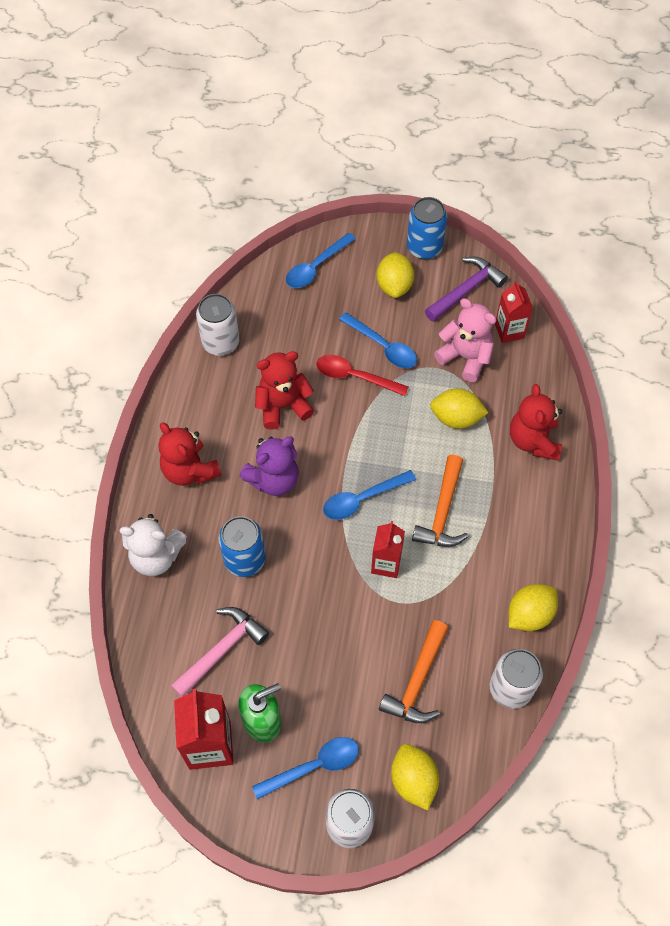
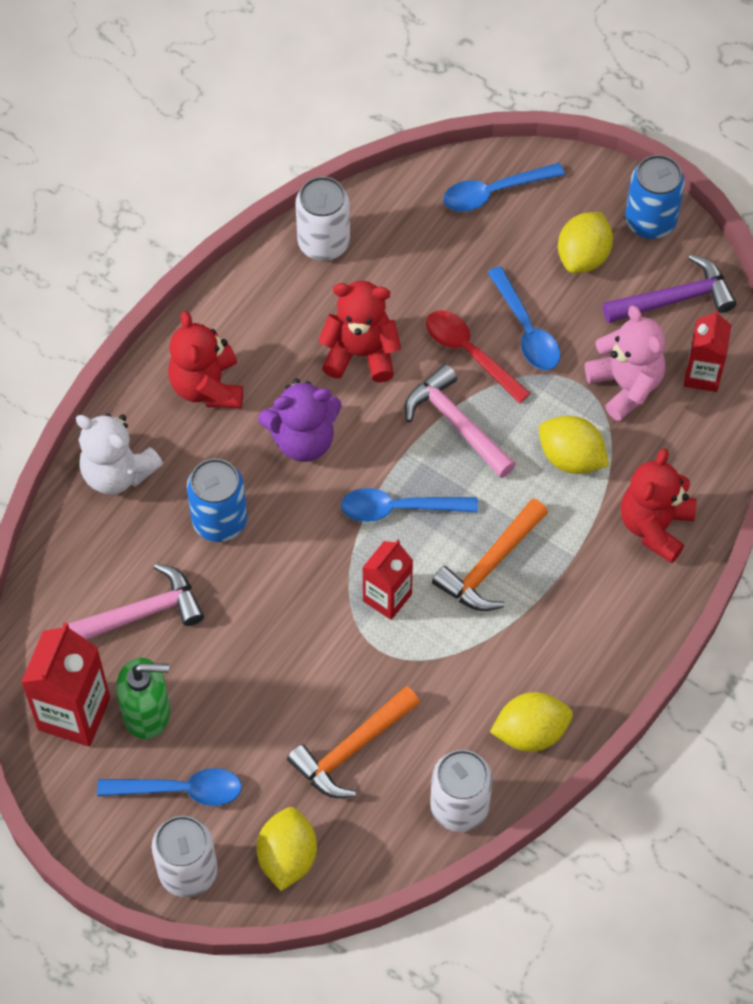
camera: 25 degrees right, 0 degrees up
none -> pink hammer [405,364,516,478]

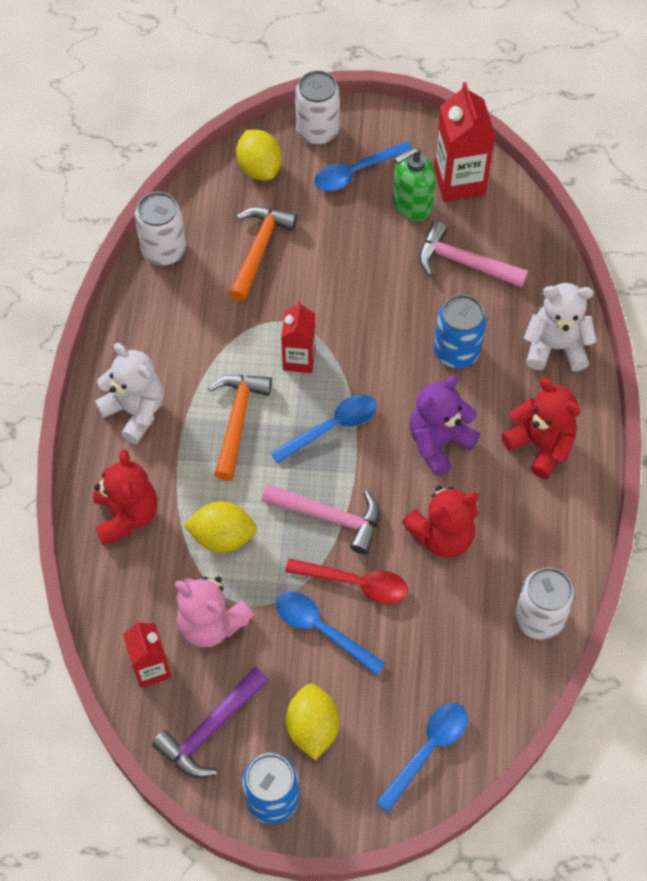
camera: 150 degrees right, 0 degrees up
pink hammer [61,563,204,640] -> pink hammer turned 75 degrees clockwise [419,221,528,288]
yellow lemon [490,692,573,752] -> none
none -> white teddy bear [95,343,164,444]

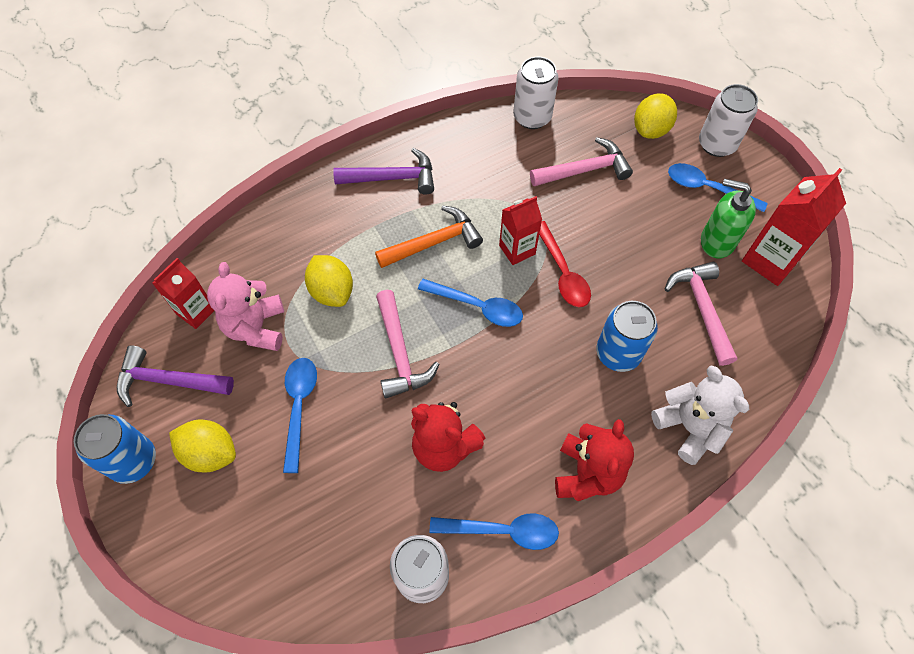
camera: 55 degrees right, 0 degrees up
red teddy bear [93,449,158,545] -> none
white teddy bear [95,343,164,444] -> purple hammer [333,148,434,195]
orange hammer [229,207,297,301] -> pink hammer [530,137,633,186]
red spoon [285,558,408,604] -> red spoon moved to [539,221,591,307]
yellow lemon [286,684,340,760] -> yellow lemon turned 60 degrees clockwise [169,420,236,472]
blue spoon [375,703,468,813] -> blue spoon moved to [430,513,559,550]
purple teddy bear [409,375,480,476] -> none

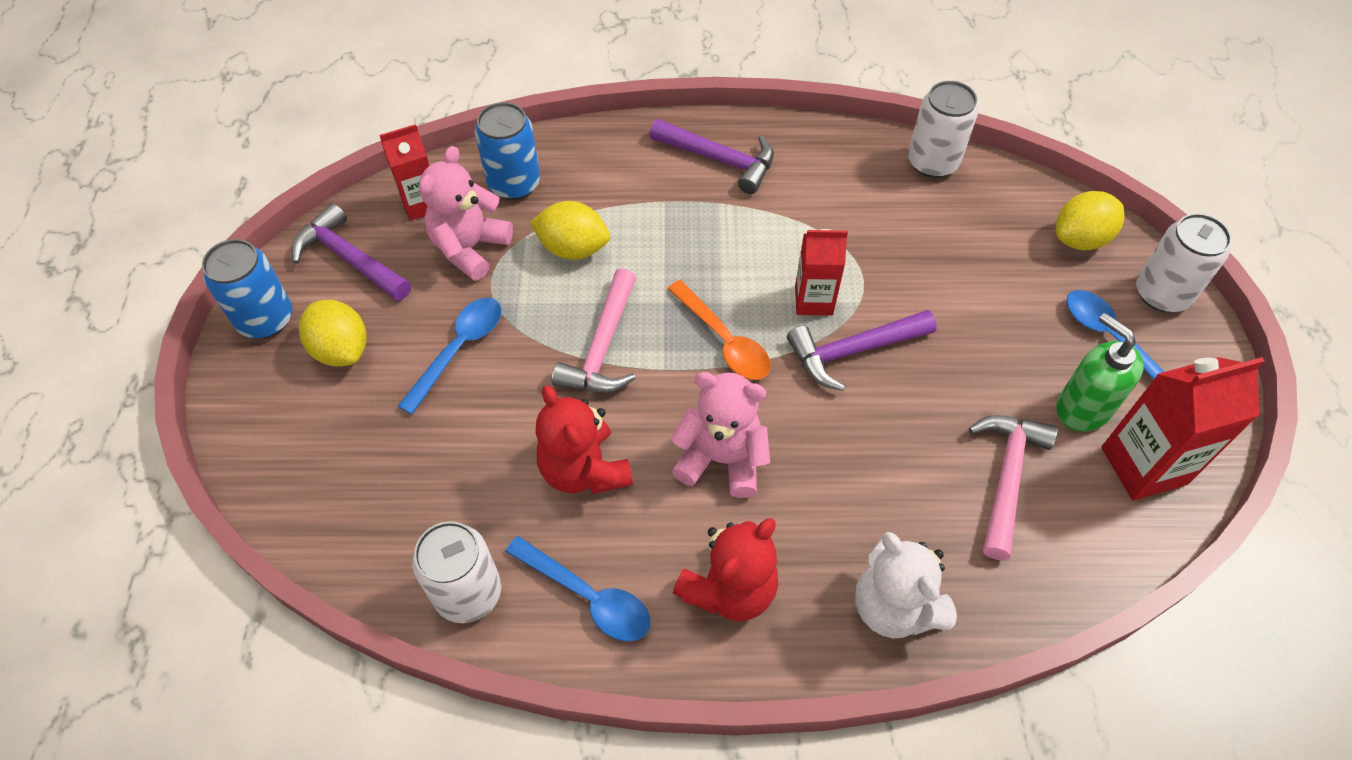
camera: 30 degrees right, 5 degrees down
yellow lemon [305,255,353,307] -> yellow lemon turned 75 degrees counterclockwise [530,201,610,260]
orange hammer [375,206,483,268] -> none
blue spoon [418,279,523,327] -> orange spoon [667,280,771,380]
pink hammer [530,137,633,186] -> none
red spoon [539,221,591,307] -> purple hammer [787,310,937,391]
blue can [596,301,658,372] -> blue can moved to [475,102,540,200]
white teddy bear [651,366,749,465] -> white teddy bear turned 150 degrees clockwise [855,532,957,638]
none -> pink teddy bear [671,372,770,498]

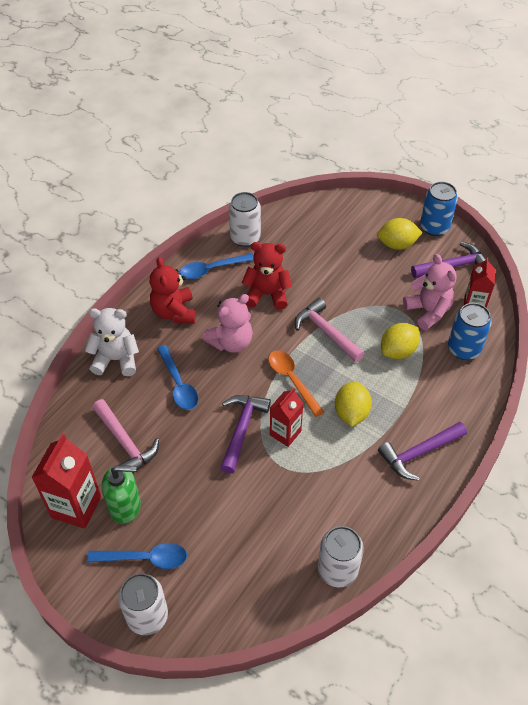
camera: 125 degrees right, 5 degrees down
blue spoon [398,298,501,415] -> blue spoon moved to [157,345,198,410]
orange spoon [667,280,771,380] -> orange spoon turned 60 degrees clockwise [268,350,324,417]
yellow lemon [1056,191,1125,250] -> yellow lemon moved to [335,381,372,427]

